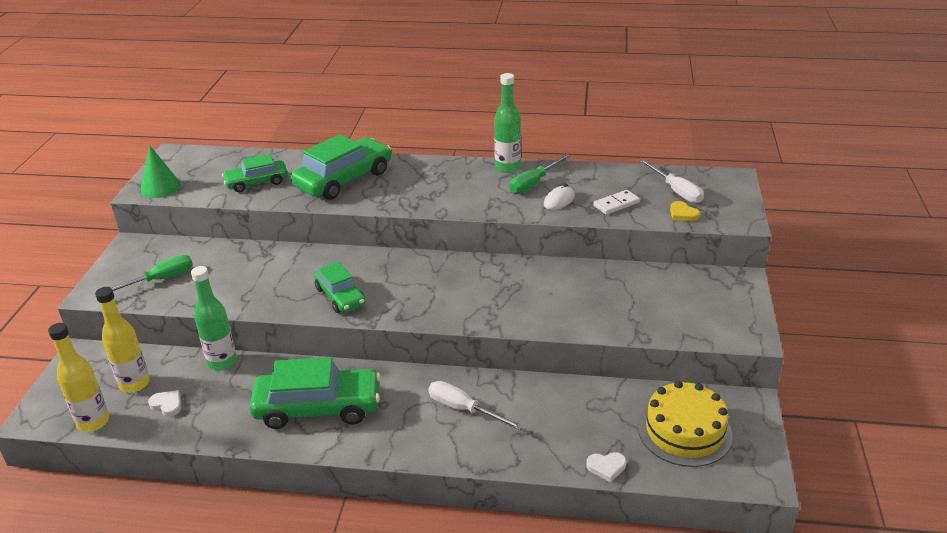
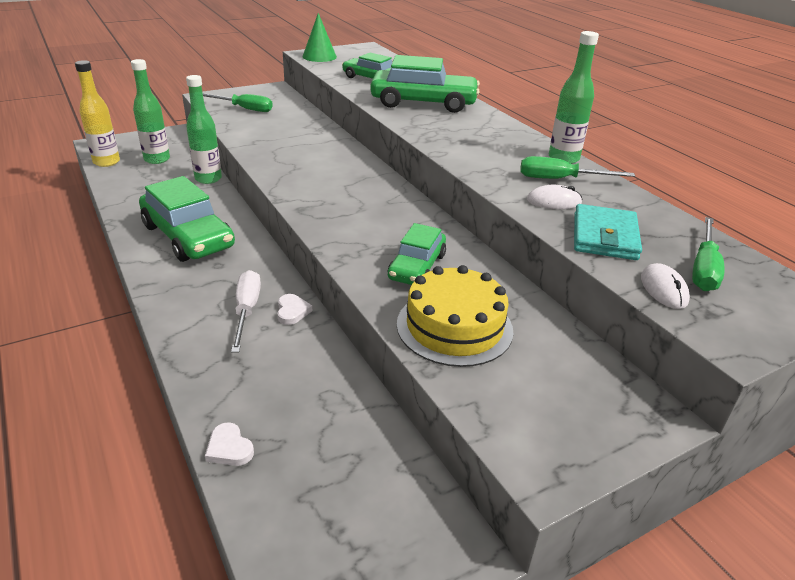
camera: 50 degrees right, 0 degrees up
yellow bottle [95,287,150,393] -> green bottle [131,59,170,164]
white heart [148,390,182,417] -> white heart moved to [277,294,312,325]
green car [314,261,366,313] -> green car moved to [388,223,446,285]
white domino [593,190,640,215] -> turquoise wallet [574,204,642,260]
yellow cake [638,381,733,467] -> yellow cake moved to [397,265,513,367]
white screwdriver [639,159,704,203] -> green screwdriver [692,217,725,291]
yellow heart [670,201,700,221] -> white mouse [641,263,690,309]

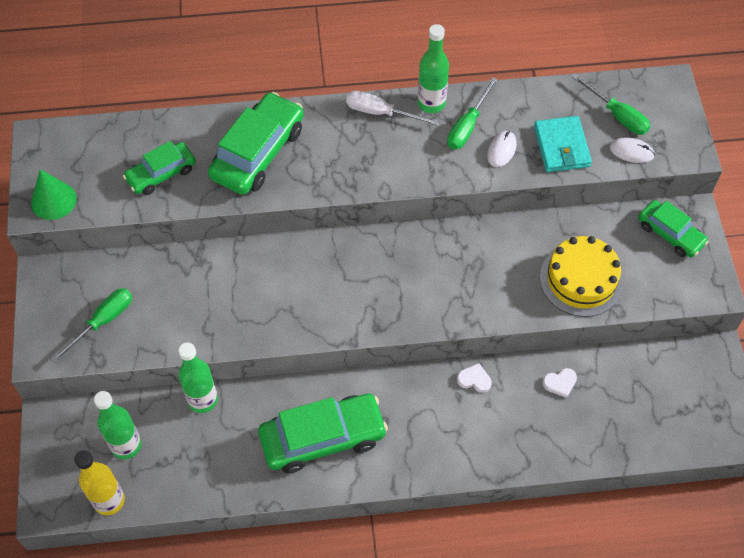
camera: 65 degrees left, 25 degrees up
white heart [205,422,254,466] -> white heart moved to [543,368,577,398]
white screwdriver [231,270,261,353] -> white screwdriver moved to [346,91,439,126]
green car [388,223,446,285] -> green car moved to [638,200,709,258]
turquoise wallet [574,204,642,260] -> turquoise wallet turned 45 degrees clockwise [534,116,592,172]

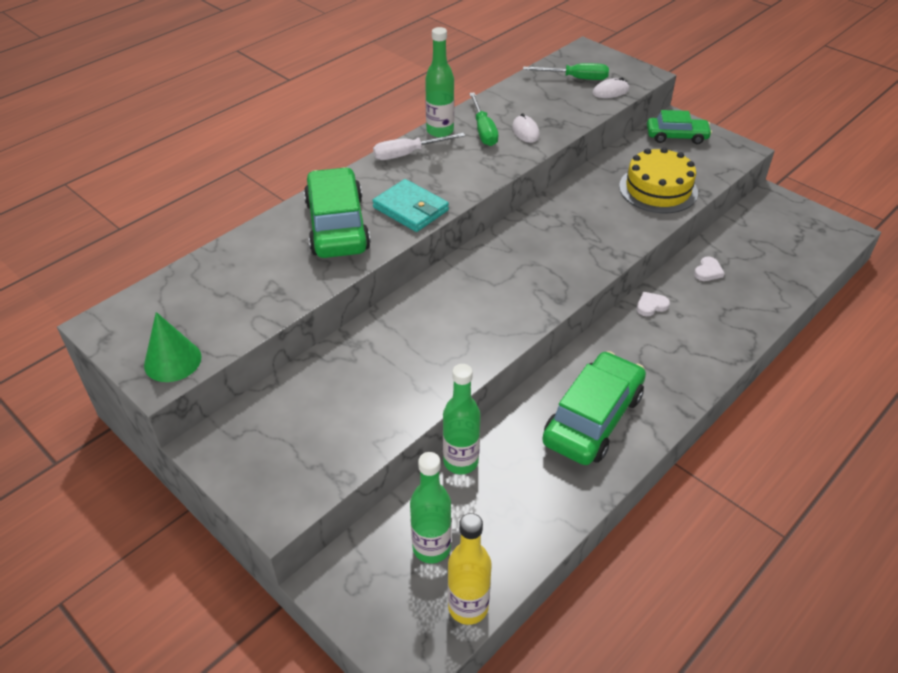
camera: 40 degrees left, 15 degrees down
green screwdriver [50,288,132,364] -> none
green car [123,141,196,195] -> none
turquoise wallet [534,116,592,172] -> turquoise wallet moved to [372,179,449,232]

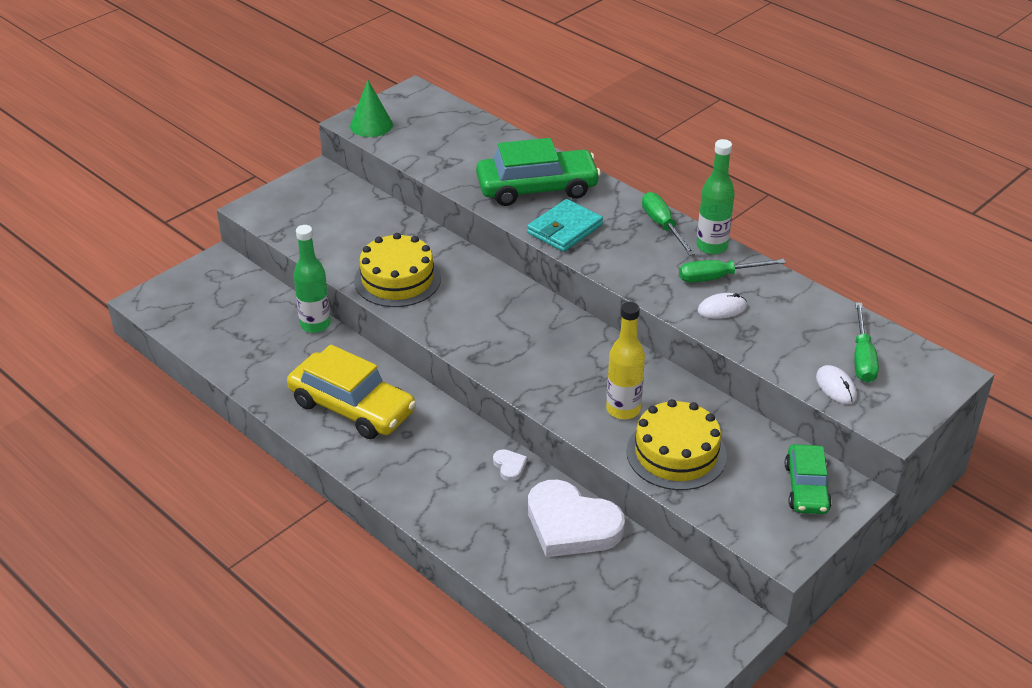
camera: 90 degrees right, 5 degrees down
white screwdriver [373,133,465,160] -> green screwdriver [642,192,695,256]
green bottle [410,452,451,564] -> none
yellow bottle [448,513,492,625] -> yellow bottle moved to [606,302,645,419]
green car [542,351,646,465] -> yellow car [287,344,416,439]
white heart [694,257,725,281] -> white heart [528,480,625,557], size x2.49
none -> yellow cake [354,233,441,307]

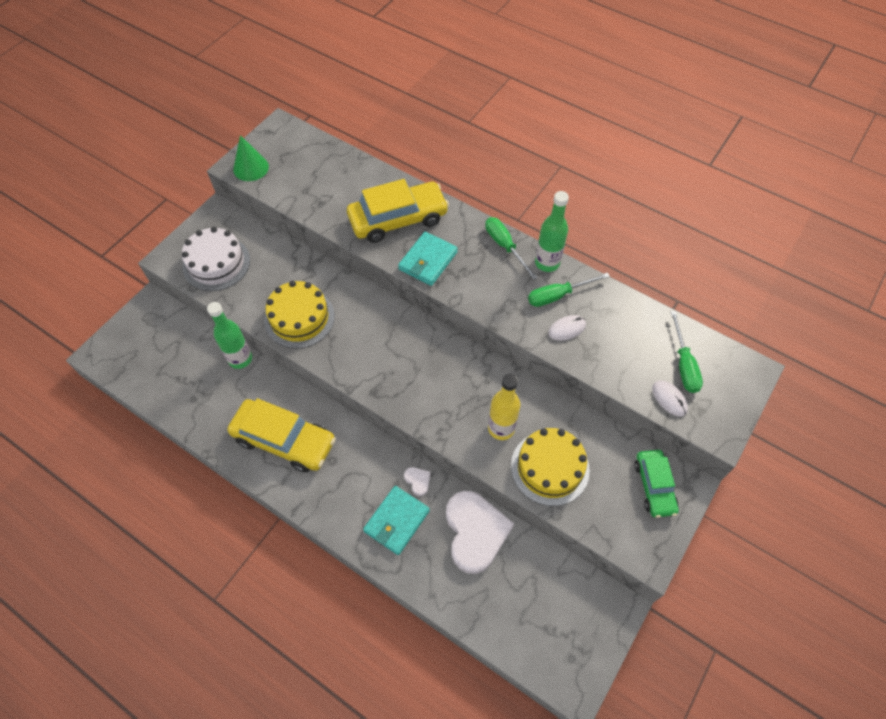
camera: 10 degrees left, 20 degrees up
green car [476,138,601,206] -> yellow car [347,179,449,243]
white heart [528,480,625,557] -> white heart turned 120 degrees counterclockwise [446,491,514,574]
none -> white cake [182,227,250,291]
none -> turquoise wallet [363,486,430,555]

